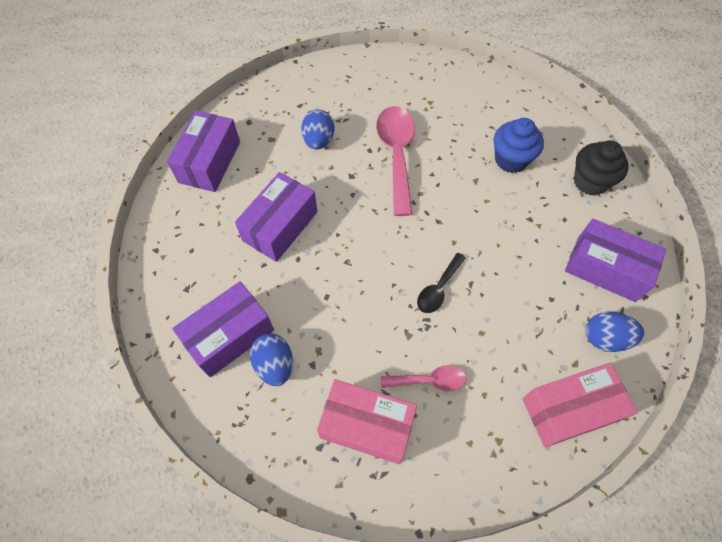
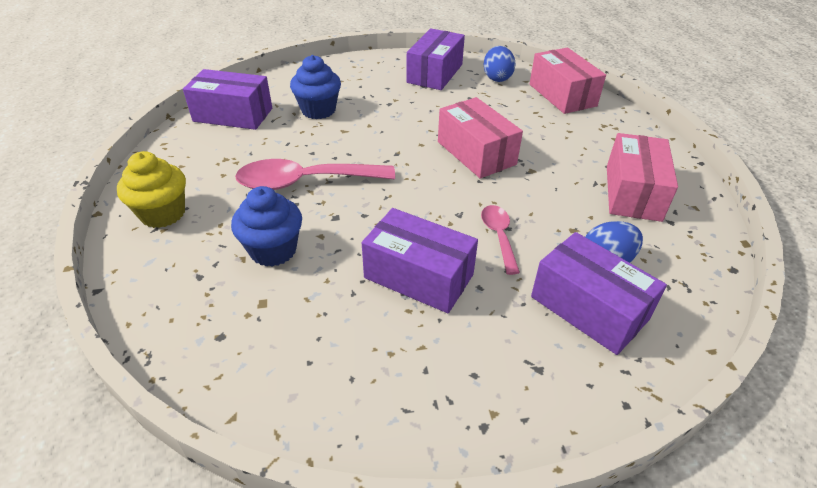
camera: 95 degrees left, 20 degrees down
purple box [167,111,240,192] -> purple box moved to [183,69,272,130]
blue egg [301,109,335,149] -> blue cupcake [231,186,302,267]
pink spoon [381,365,467,391] -> pink spoon moved to [481,205,520,275]
black spoon [417,253,466,313] -> pink box [438,97,523,179]
black cupcake [573,140,629,196] -> none
none -> yellow cupcake [117,151,186,228]

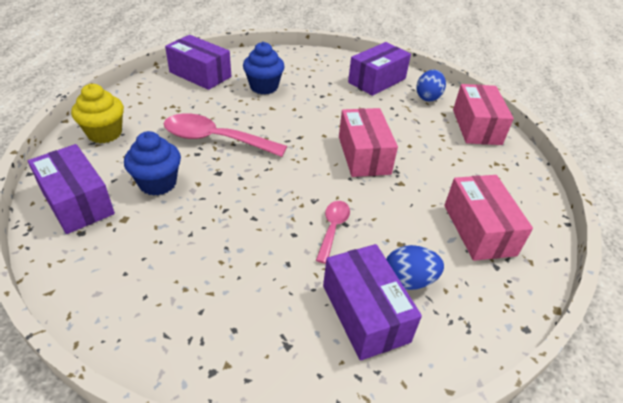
camera: 20 degrees right, 0 degrees up
purple box [362,208,478,313] -> purple box moved to [28,144,115,234]
pink box [607,133,678,222] -> pink box turned 45 degrees counterclockwise [444,175,533,261]

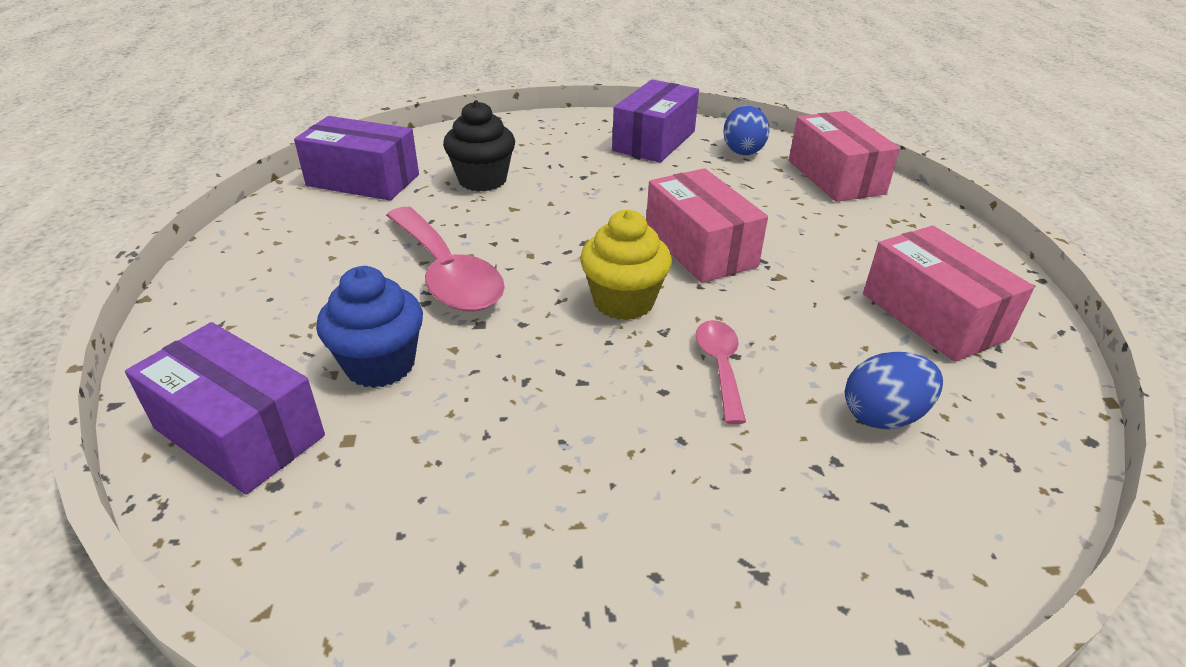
camera: 15 degrees left, 5 degrees down
yellow cupcake [71,84,124,143] -> yellow cupcake moved to [580,209,672,320]
pink spoon [164,113,287,157] -> pink spoon turned 120 degrees counterclockwise [386,207,505,312]
blue cupcake [243,42,285,94] -> black cupcake [443,100,515,192]
purple box [323,244,422,361] -> none

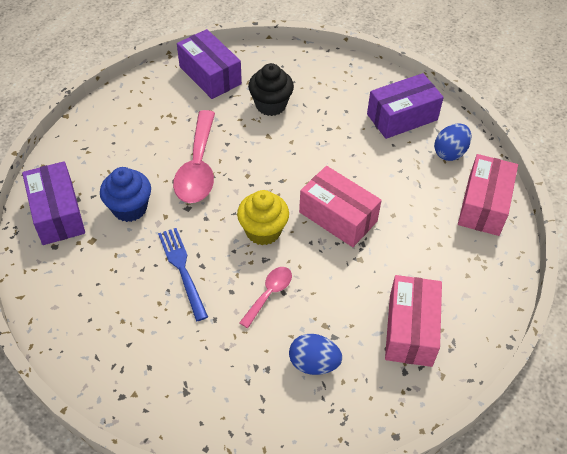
camera: 35 degrees right, 15 degrees up
pink box [646,168,768,283] -> pink box turned 60 degrees counterclockwise [299,166,382,247]
none -> blue fork [158,228,208,321]

